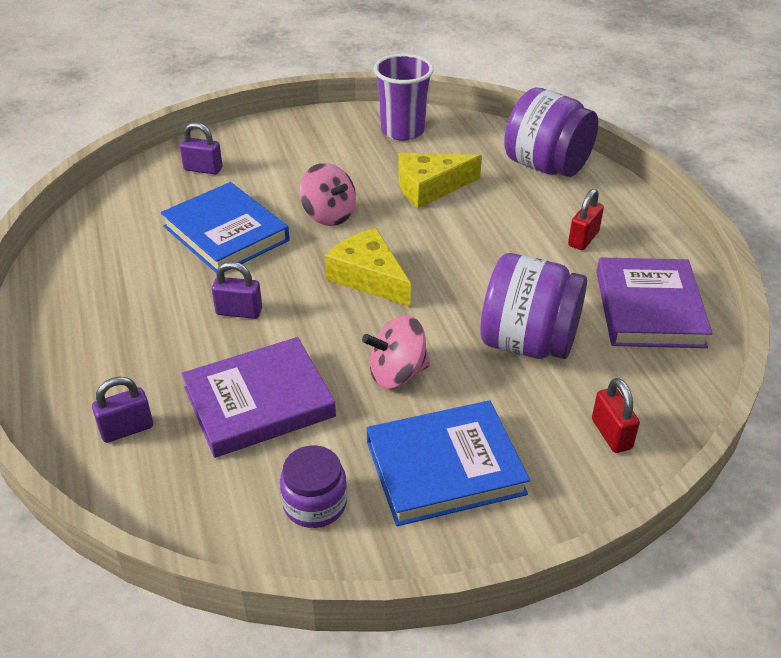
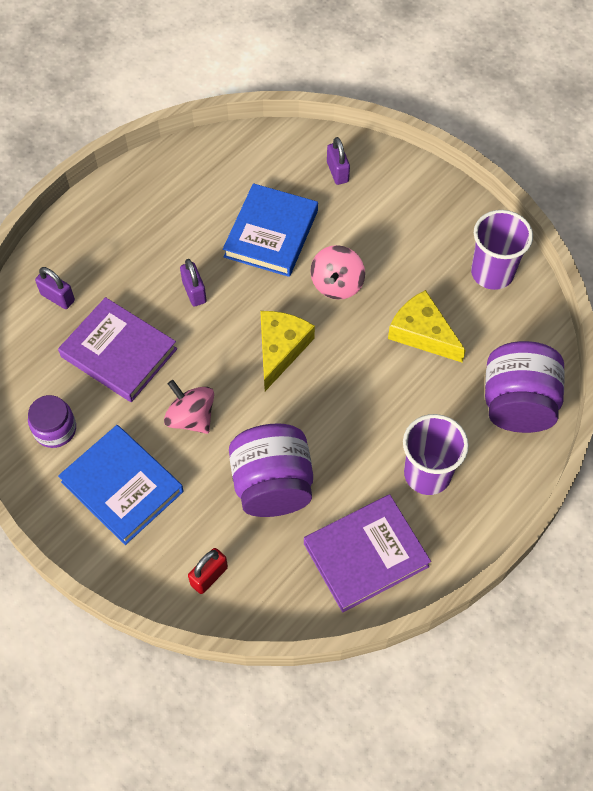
camera: 60 degrees right, 20 degrees up
red padlock [568,189,604,250] -> purple cup [403,414,469,495]

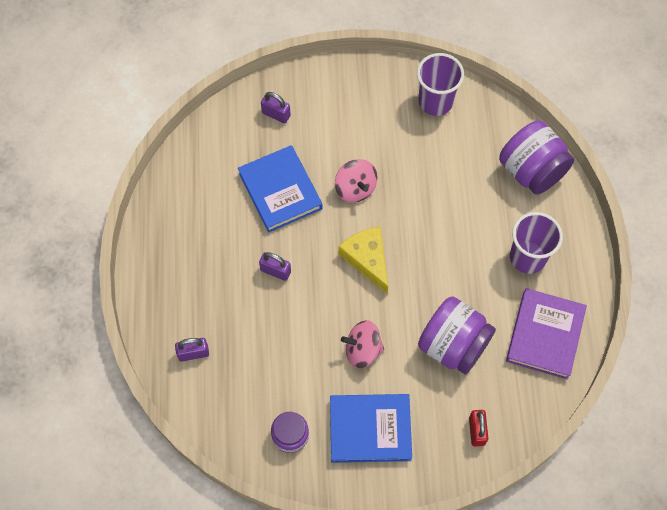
camera: 45 degrees left, 5 degrees up
purple book [58,297,177,402] -> none
yellow cheese [388,290,466,362] -> none

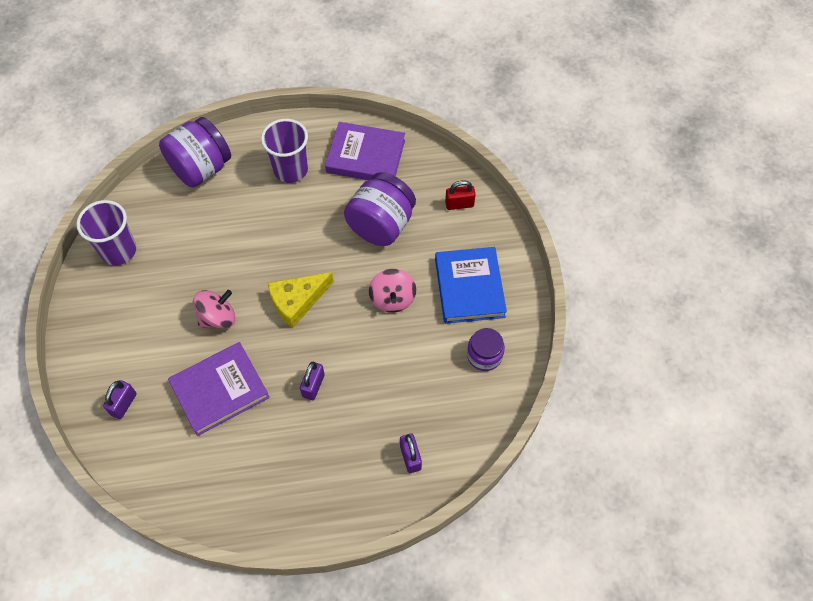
camera: 95 degrees left, 5 degrees down
blue book [238,145,323,233] -> purple book [168,342,270,436]

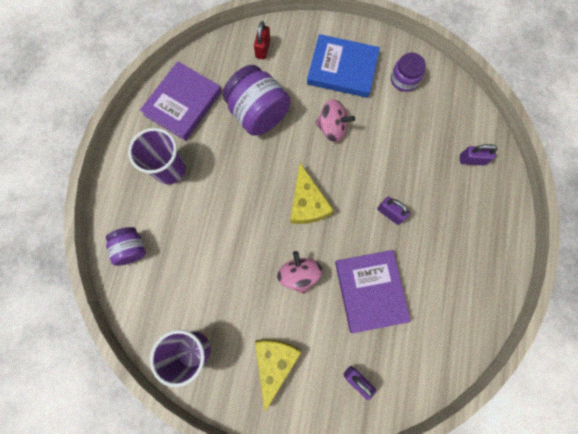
camera: 70 degrees left, 15 degrees up
purple jar [159,117,231,187] -> purple jar [106,227,146,266], size x0.58
none -> yellow cheese [255,339,301,412]

